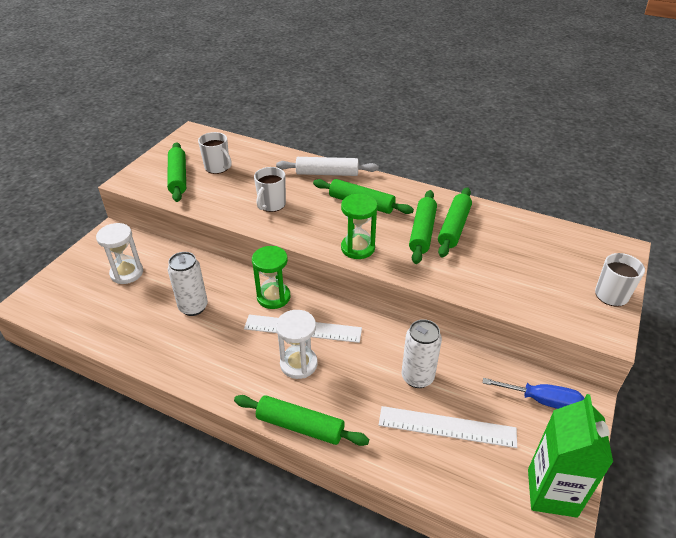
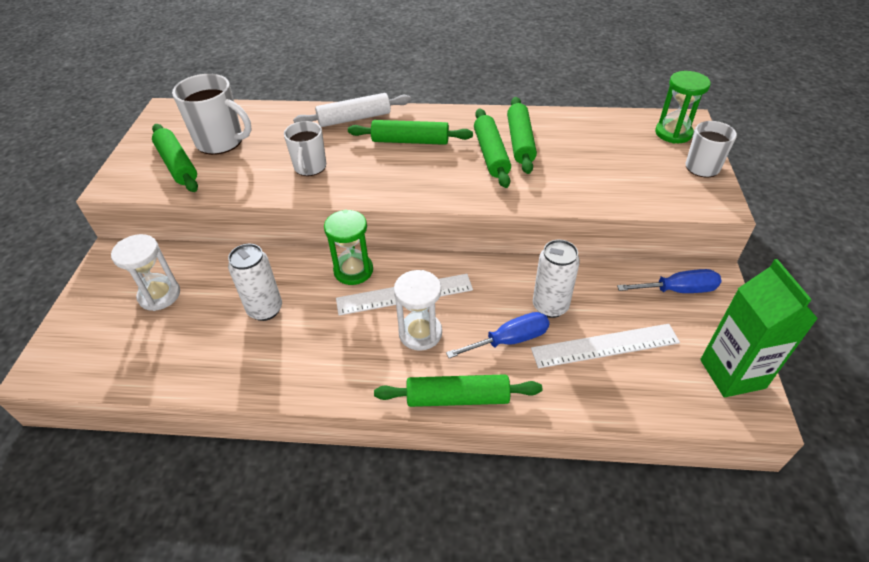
camera: 20 degrees left, 5 degrees up
white mug [198,132,232,174] -> white mug [172,74,252,155], size x1.52
green hourglass [341,194,378,259] -> green hourglass moved to [655,71,711,144]
none -> blue screwdriver [446,312,550,358]

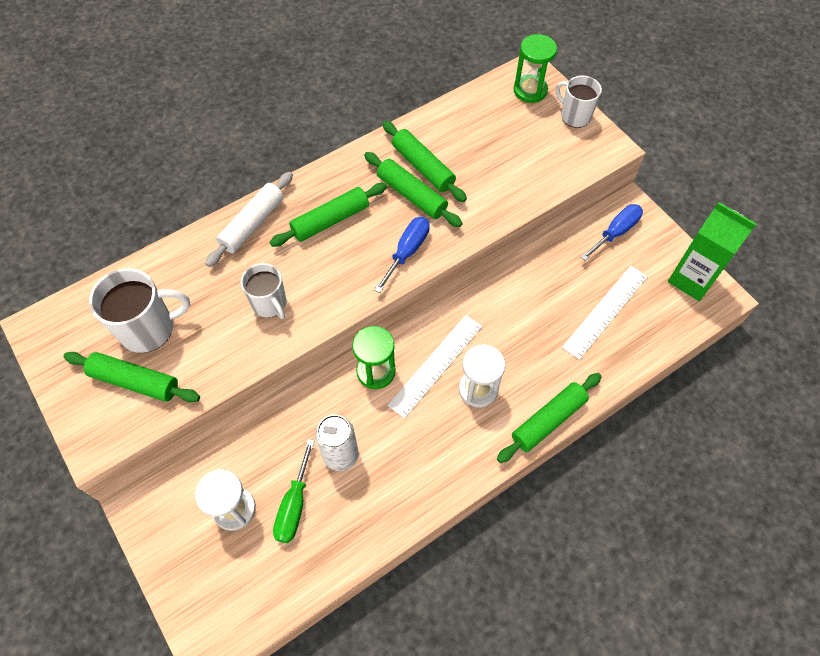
camera: 40 degrees left, 15 degrees up
blue screwdriver [446,312,550,358] -> blue screwdriver moved to [374,217,430,293]
white can [533,240,580,318] -> none
none -> green screwdriver [273,439,314,543]

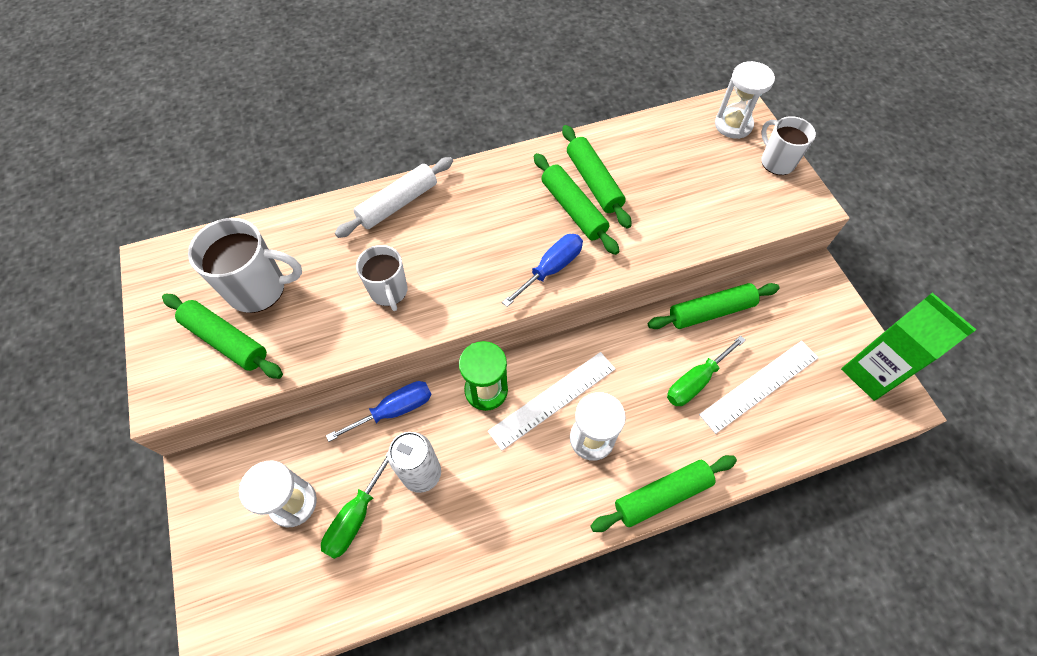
camera: 15 degrees right, 0 degrees up
green rolling pin [270,183,387,247] -> green rolling pin moved to [648,283,780,329]
green hourglass [513,34,557,103] -> white hourglass [715,61,775,139]
blue screwdriver [581,204,643,261] -> blue screwdriver moved to [326,381,432,442]
none -> green screwdriver [667,335,746,406]

